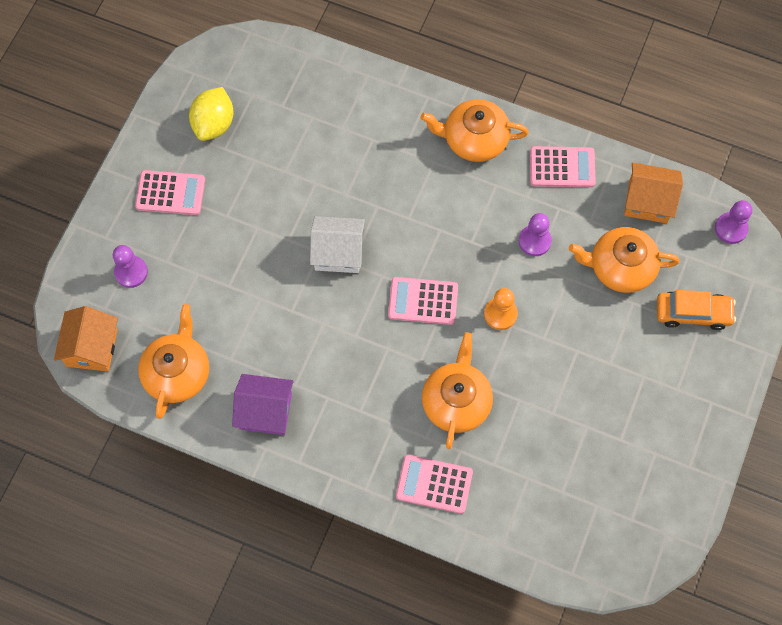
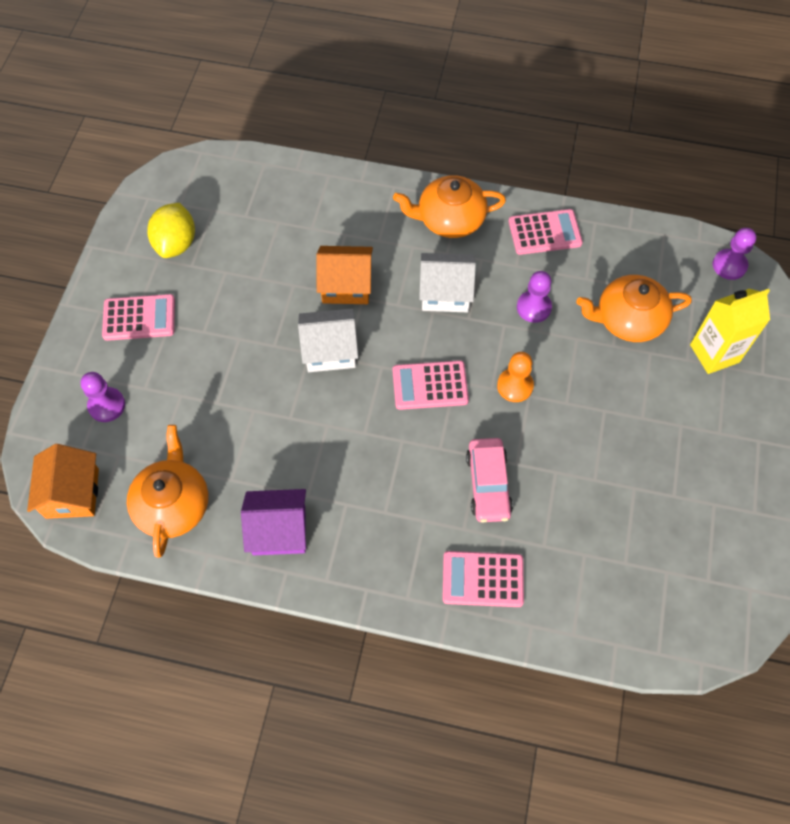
camera: 10 degrees left, 5 degrees down
orange teapot [422,332,493,449] -> pink car [466,438,513,523]
orange house [624,162,683,224] -> orange house moved to [316,246,373,304]
orange car [657,290,736,330] -> yellow carton [690,289,770,374]
none -> white house [419,253,476,312]

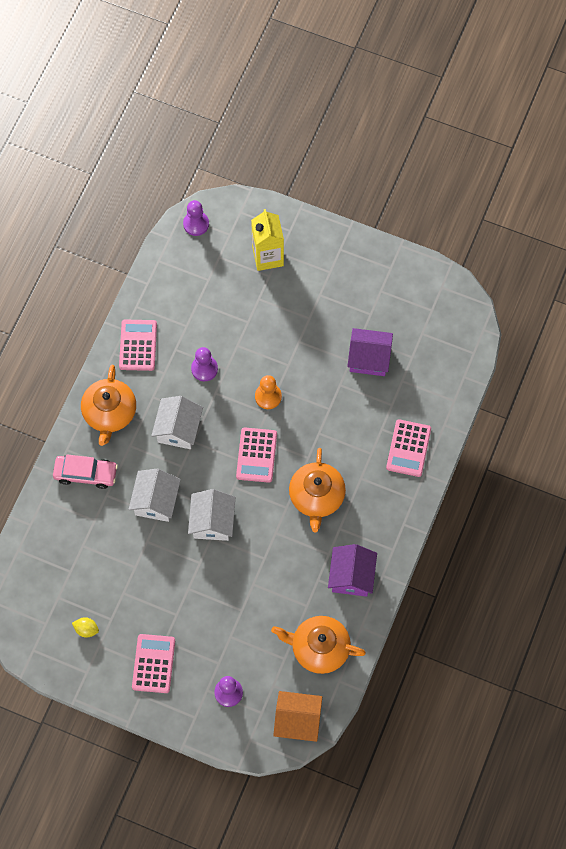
camera: 80 degrees left, 5 degrees up
yellow lemon [147,203,195,258] -> yellow lemon [72,617,99,637], size x0.52
orange house [316,246,373,304] -> white house [128,469,181,522]
pink car [466,438,513,523] -> pink car moved to [53,454,118,489]
orange teapot [576,275,692,342] -> orange teapot moved to [289,448,346,532]
none -> purple house [347,328,393,376]

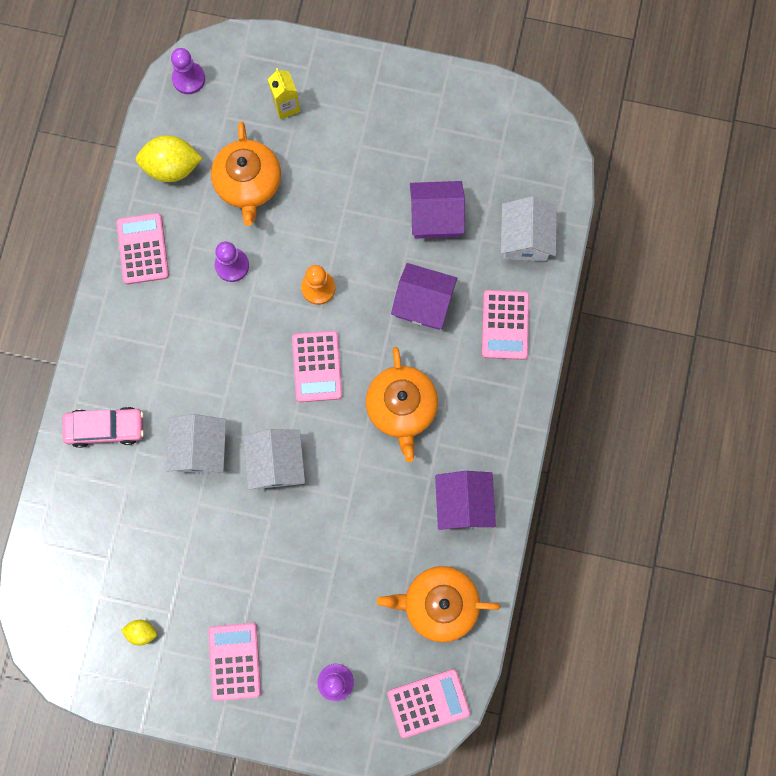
camera: 10 degrees left, 10 degrees up
orange teapot [81,365,136,446] -> orange teapot moved to [211,122,281,226]
white house [151,396,203,449] -> white house moved to [501,196,557,261]
yellow carton [251,209,284,271] -> yellow carton [268,68,300,119], size x0.64
orange house [273,691,322,742] -> pink calculator [387,669,470,738]
none -> yellow lemon [136,135,203,182]
none -> purple house [391,263,457,330]

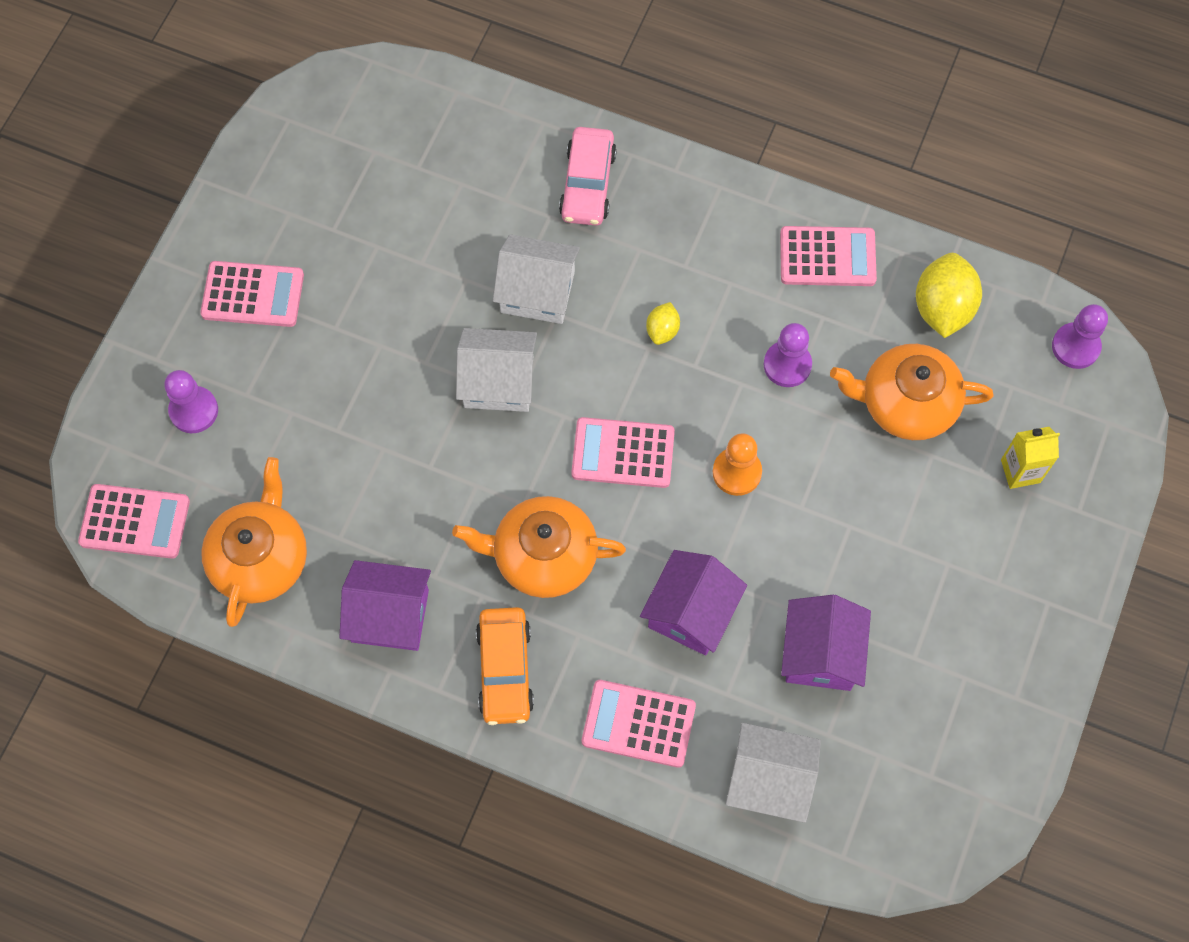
camera: 100 degrees right, 10 degrees down
yellow lemon [121,620,157,646] -> yellow lemon moved to [646,302,680,345]
pink calculator [387,669,470,738] -> pink calculator turned 75 degrees counterclockwise [78,484,190,559]
none -> orange car [476,607,534,725]

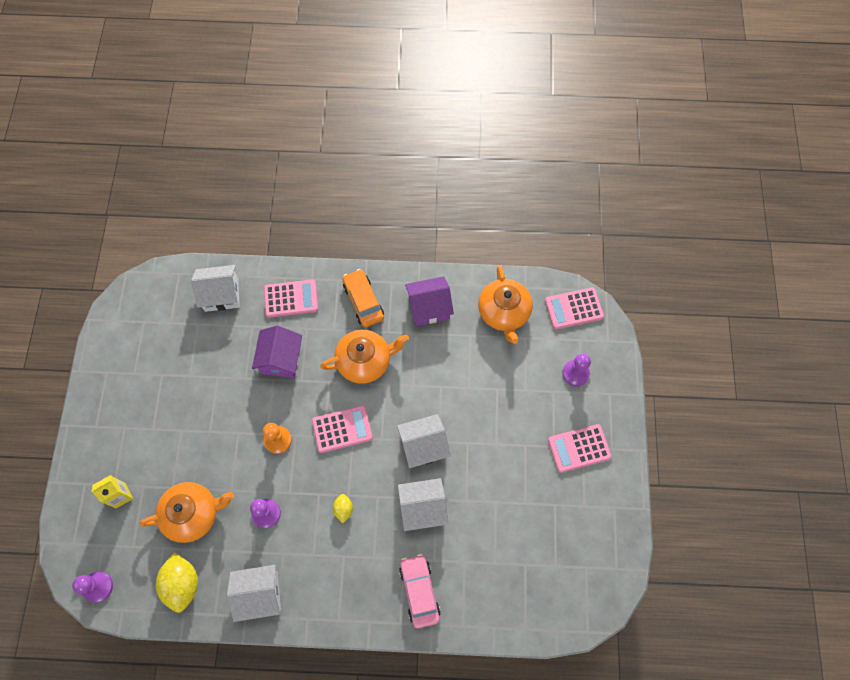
camera: 160 degrees right, 0 degrees up
pink calculator [780,226,877,286] -> white house [227,565,281,622]
purple house [781,595,871,691] -> none

